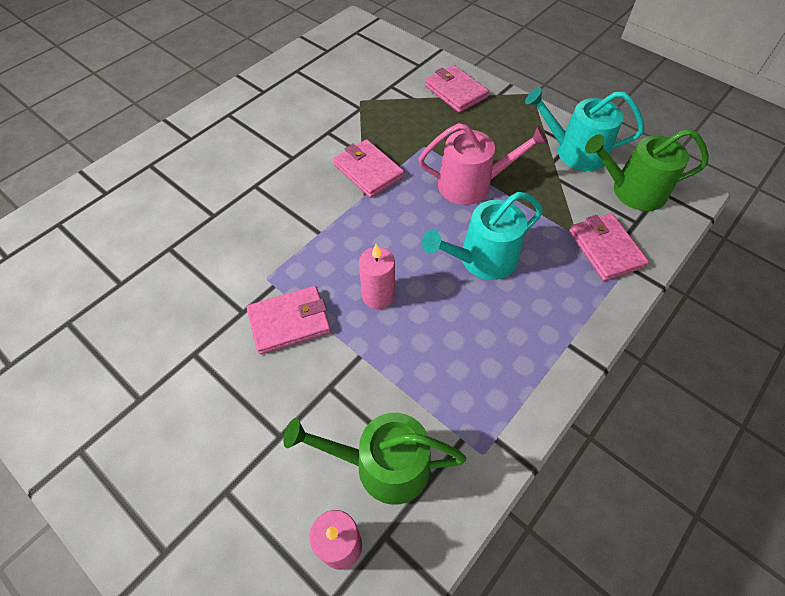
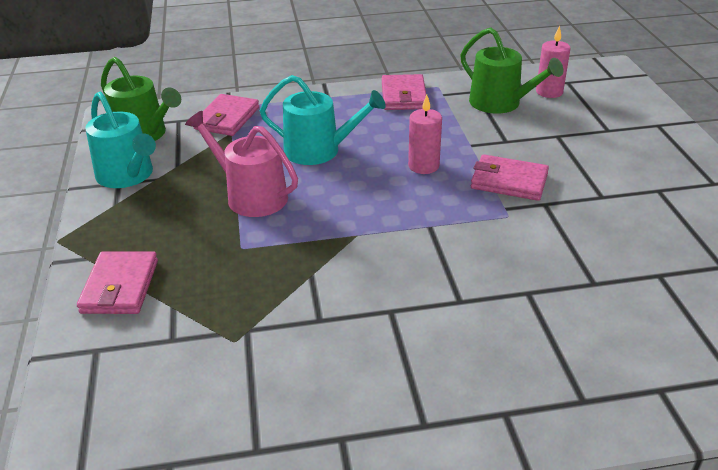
camera: 140 degrees left, 20 degrees down
pink wallet [333,139,404,198] -> pink wallet moved to [382,74,426,110]

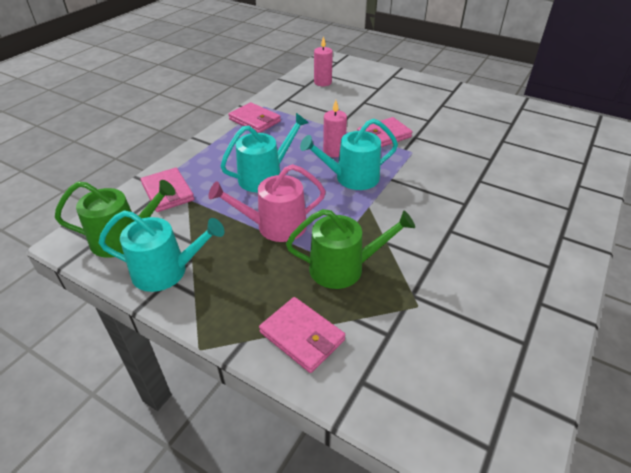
camera: 50 degrees left, 5 degrees up
green watering can [460,27,563,114] -> green watering can moved to [286,209,415,289]
none -> turquoise watering can [300,119,398,190]

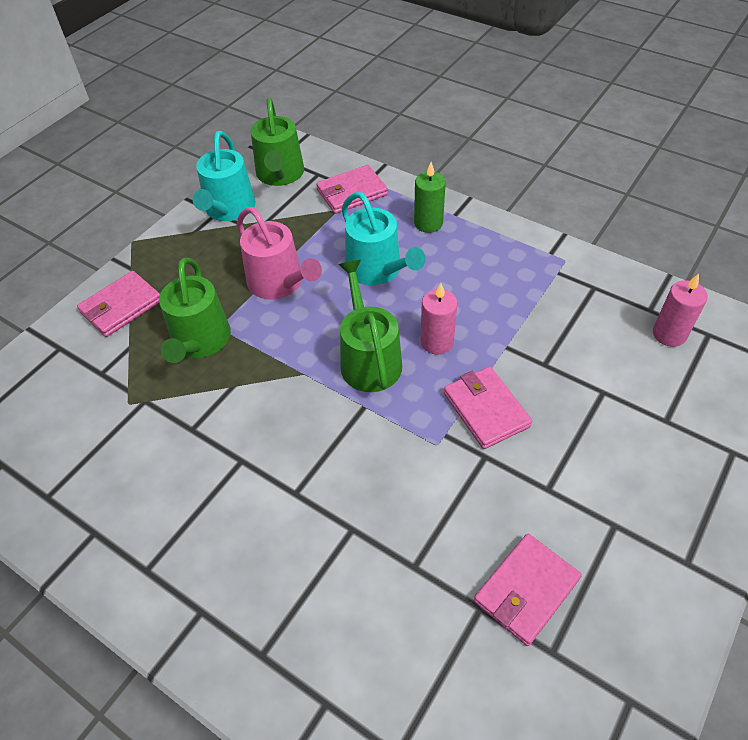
camera: 95 degrees right, 10 degrees up
pink watering can [208,164,326,242] -> pink watering can turned 150 degrees clockwise [237,207,322,299]
pink wallet [228,102,281,133] -> pink wallet moved to [474,534,582,646]
turquoise watering can [300,119,398,190] -> green watering can [339,260,402,392]
none -> green candle [414,162,446,233]

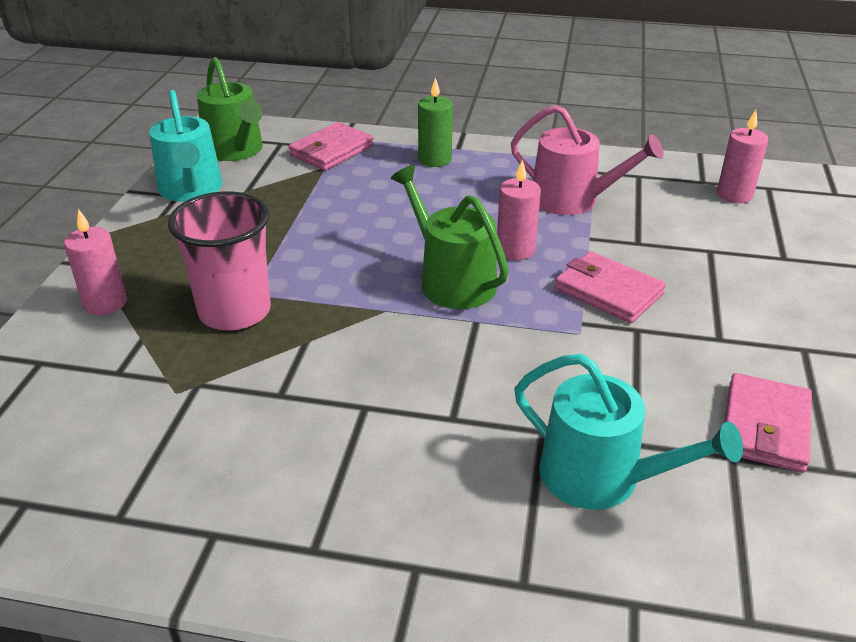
camera: 25 degrees left, 15 degrees down
pink wallet [77,271,160,337] -> pink candle [64,209,127,315]
green watering can [159,258,231,363] -> pink cup [168,191,271,330]
pink watering can [237,207,322,299] -> pink watering can moved to [511,105,664,215]
turquoise watering can [342,192,425,285] -> turquoise watering can moved to [514,354,743,510]

